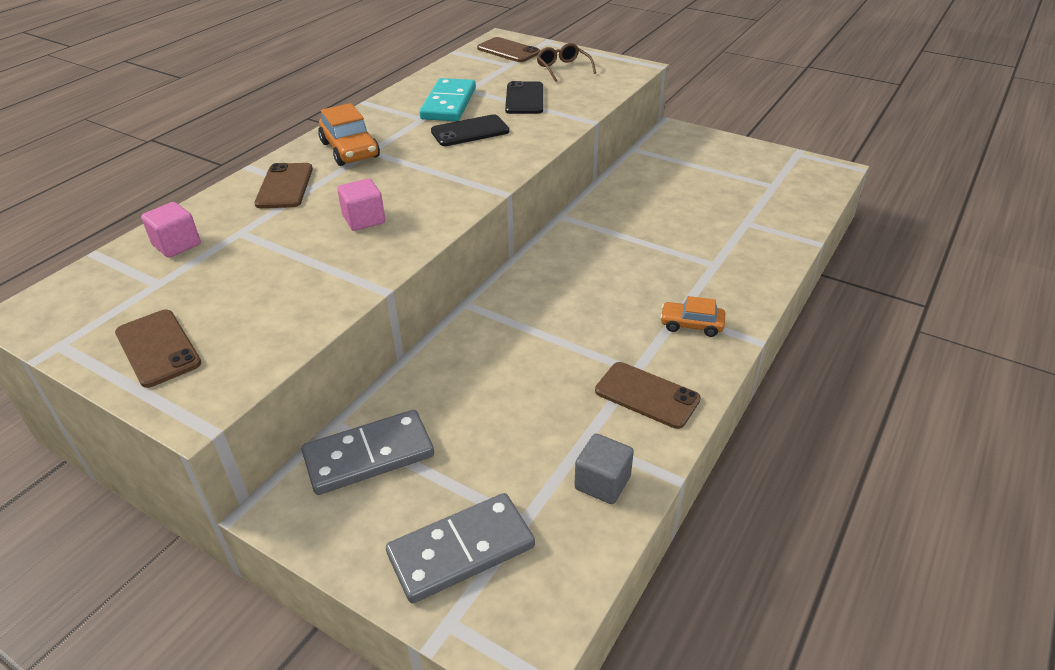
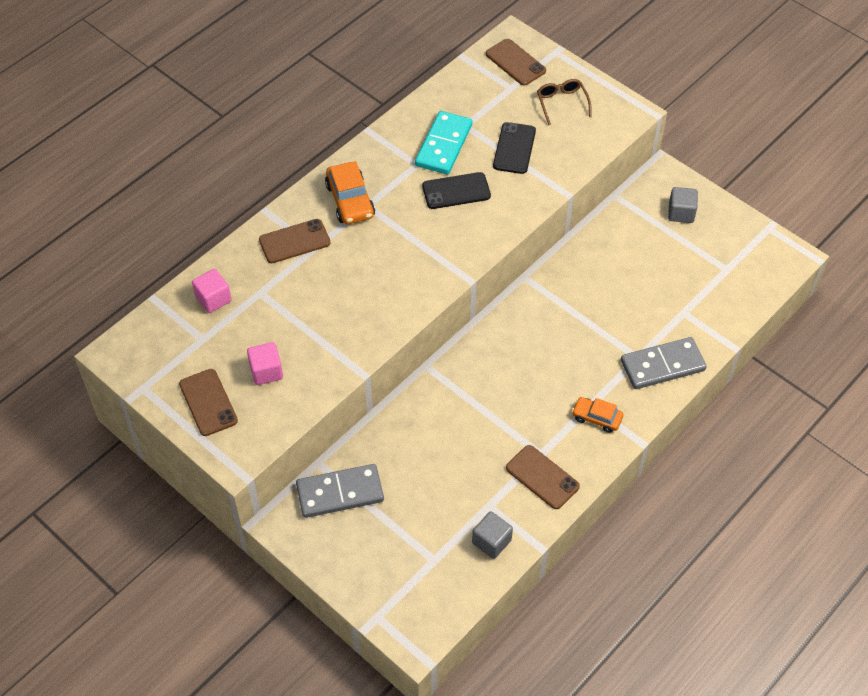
camera: 10 degrees right, 15 degrees up
brown phone [254,163,313,208] -> brown phone turned 60 degrees clockwise [259,219,330,263]
pink cube [337,178,385,231] -> pink cube moved to [247,342,283,385]
grey domino [386,493,535,604] -> grey domino moved to [621,337,707,389]
none -> grey cube [668,187,698,223]

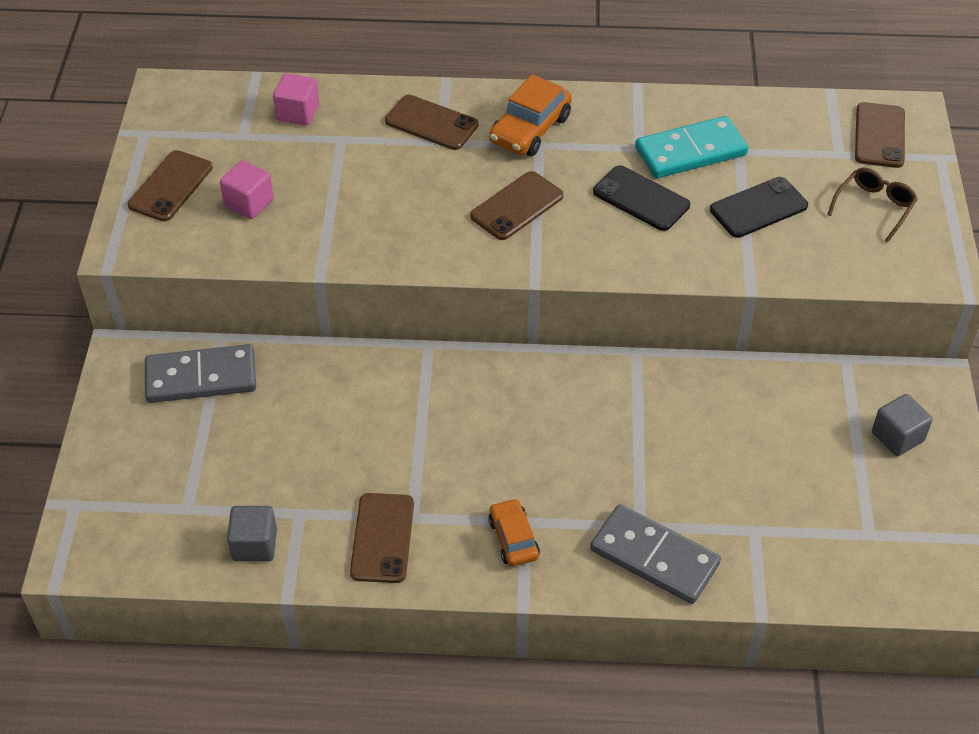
camera: 50 degrees right, 5 degrees down
grey domino [296,464,384,518] -> grey domino turned 45 degrees counterclockwise [145,344,256,403]
none -> brown phone [470,171,564,240]

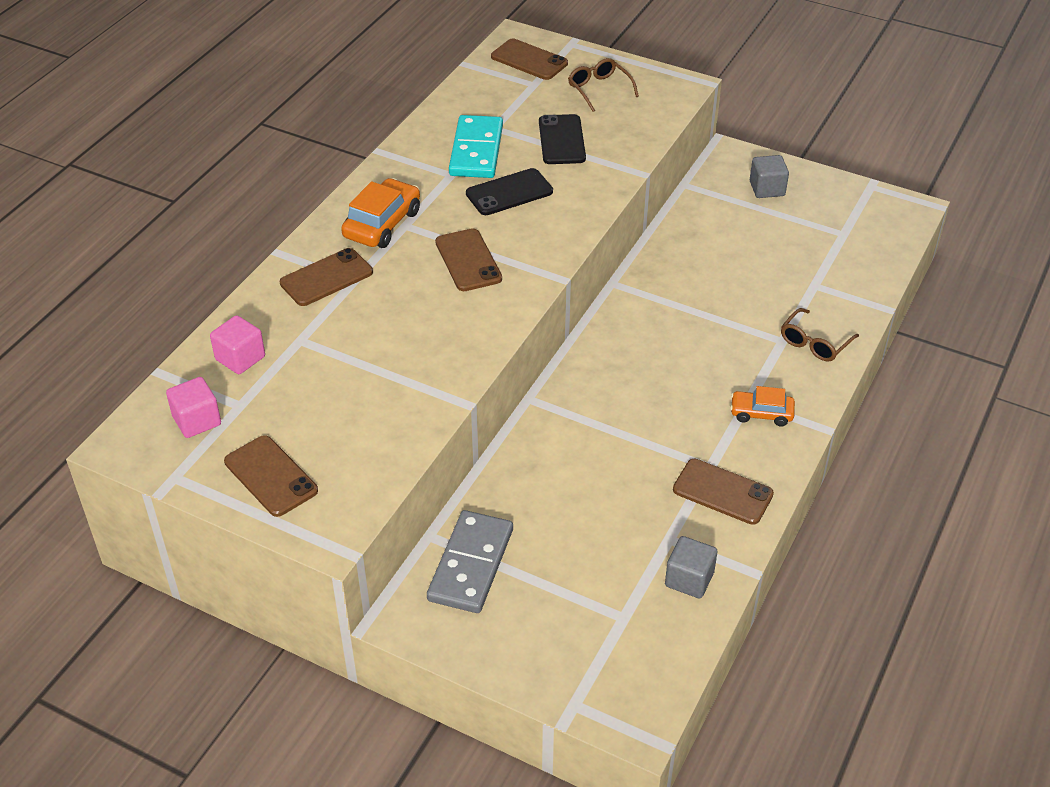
camera: 65 degrees left, 5 degrees down
pink cube [220,160,274,219] -> pink cube moved to [166,377,221,438]
orange car [489,74,572,156] -> orange car turned 120 degrees counterclockwise [341,178,420,248]
grey domino [590,504,721,604] -> brown glasses [781,308,859,362]

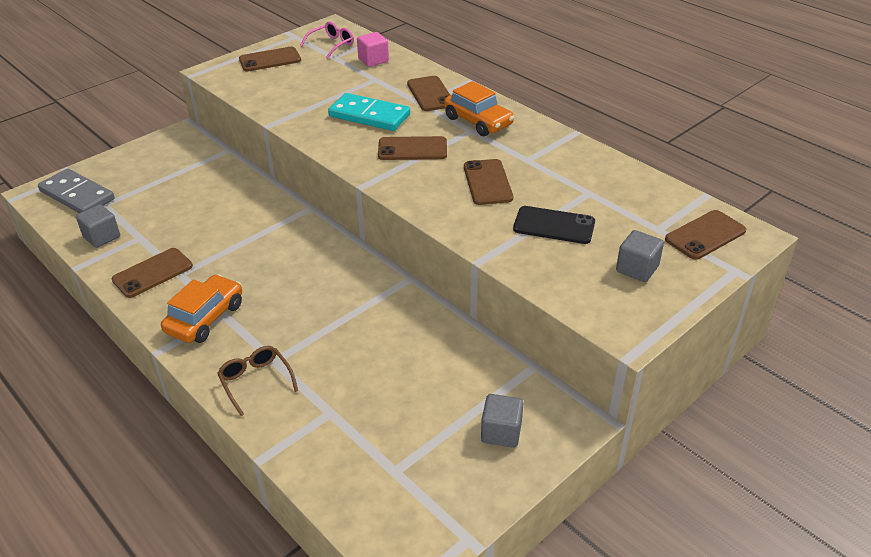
camera: 110 degrees right, 5 degrees down
pink cube [166,377,221,438] -> pink glasses [300,21,354,59]
grey domino [427,510,513,613] -> grey domino moved to [38,169,115,213]
turquoise domino [449,115,503,178] -> turquoise domino moved to [328,93,410,131]
black phone [466,168,553,215] -> brown phone [464,159,513,205]
brown glasses [568,58,639,112] -> grey cube [616,230,664,282]
orange car [730,386,795,426] -> orange car [161,274,242,343], size x1.56

